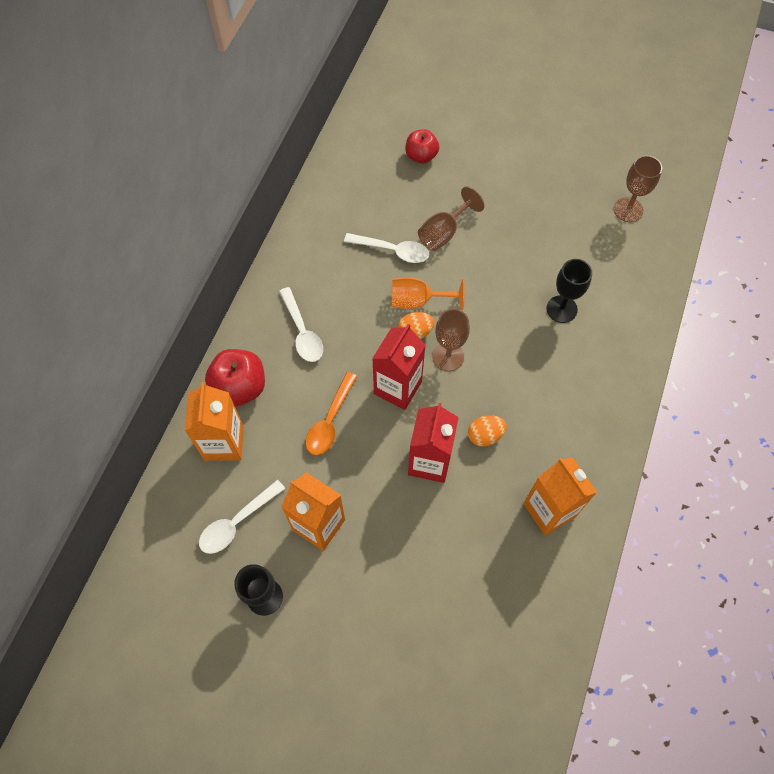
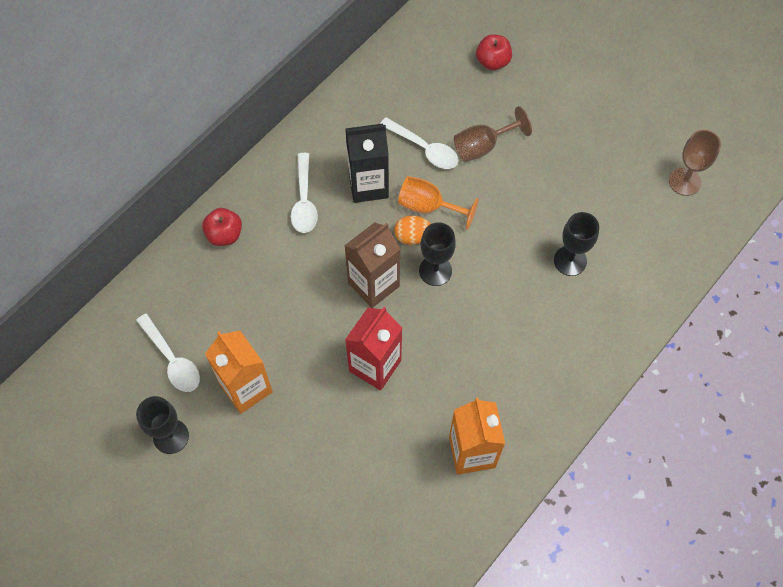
camera: 20 degrees right, 0 degrees up
orange carton [185,382,244,461] -> none
white spoon [199,480,285,554] -> white spoon turned 105 degrees counterclockwise [136,314,200,392]
red apple [205,349,265,406] -> red apple [202,208,242,246], size x0.67
orange spoon [305,372,357,455] -> none
red carton [372,324,426,410] -> brown carton [344,222,400,308]
brown goblet [432,309,470,371] -> black goblet [419,222,456,286]
orange egg [468,415,507,447] -> none
none -> black carton [345,124,389,203]

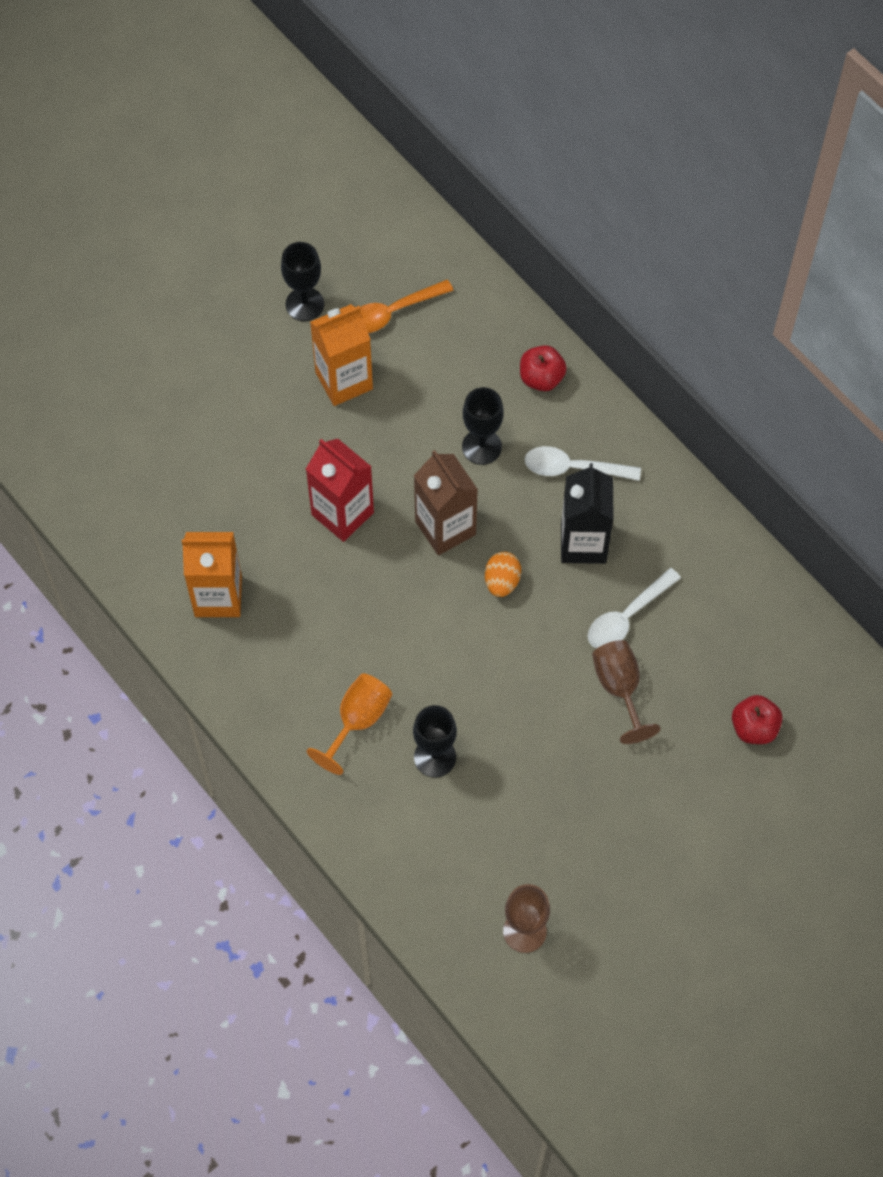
camera: 100 degrees right, 0 degrees up
white spoon [136,314,200,392] -> orange spoon [360,280,454,333]
orange goblet [398,176,479,230] -> orange goblet moved to [307,673,392,775]
black goblet [419,222,456,286] -> black goblet moved to [462,387,504,465]

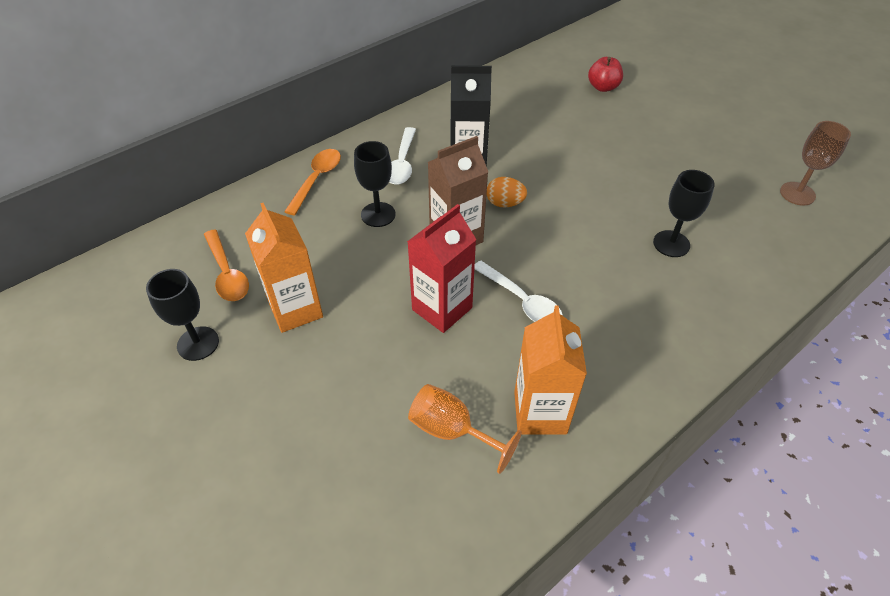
camera: 90 degrees left, 15 degrees down
orange goblet [307,673,392,775] -> orange goblet moved to [408,384,522,474]
red apple [520,345,567,391] -> orange spoon [284,149,341,215]
white spoon [588,568,681,649] -> white spoon moved to [474,261,563,322]
brown goblet [592,640,661,744] -> none

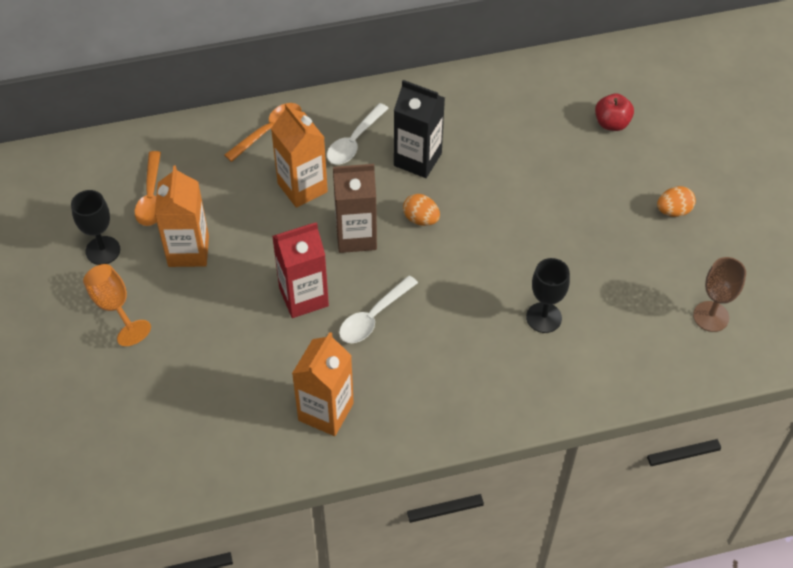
camera: 25 degrees right, 5 degrees up
black goblet [354,141,395,227] -> orange carton [271,103,328,208]
orange goblet [408,384,522,474] -> orange goblet moved to [83,264,151,346]
white spoon [474,261,563,322] -> white spoon turned 60 degrees clockwise [339,275,418,343]
none -> orange egg [657,186,696,217]

